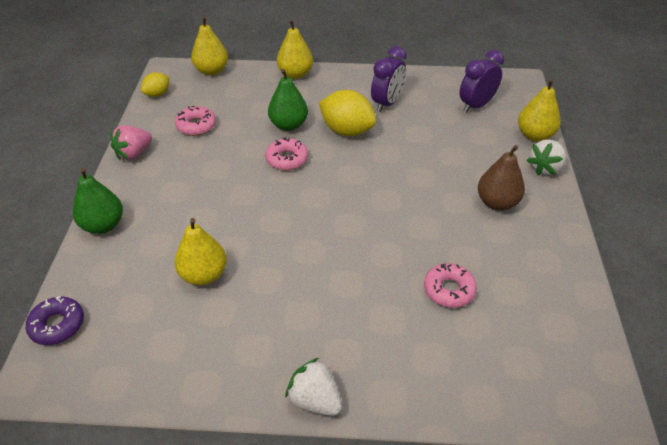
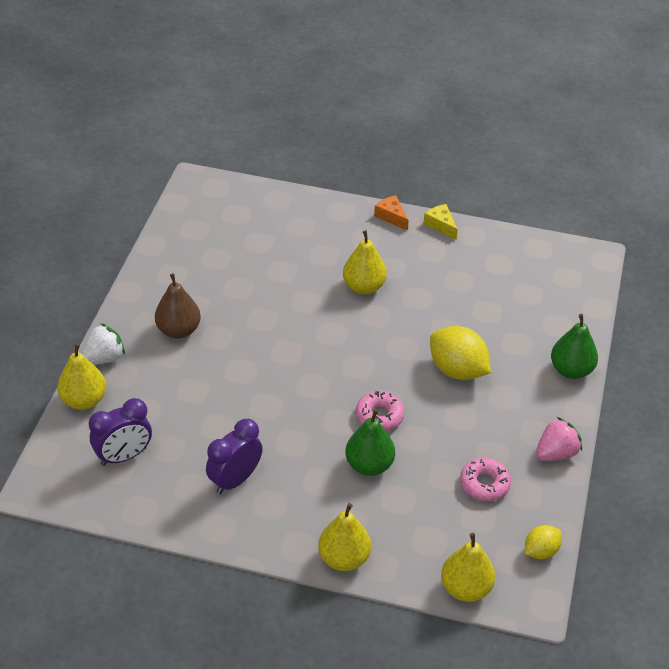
camera: 170 degrees left, 0 degrees up
purple donut [25,296,84,345] -> none
yellow pear [175,218,227,285] -> yellow pear moved to [343,230,387,294]
white strawberry [285,358,342,416] -> orange cheese [374,195,409,231]
yellow lemon [319,90,376,136] -> yellow lemon moved to [430,326,491,380]
pink donut [424,263,477,308] -> none
none -> yellow cheese [424,204,458,240]

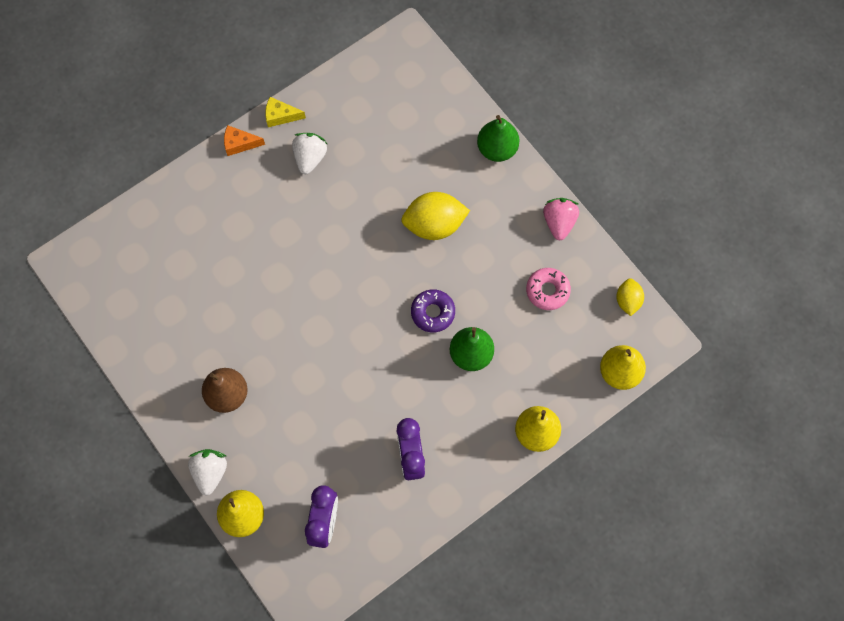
camera: 50 degrees left, 25 degrees up
yellow pear [343,230,387,294] -> none
pink donut [356,391,404,431] -> purple donut [411,289,455,332]
none -> white strawberry [292,133,327,174]

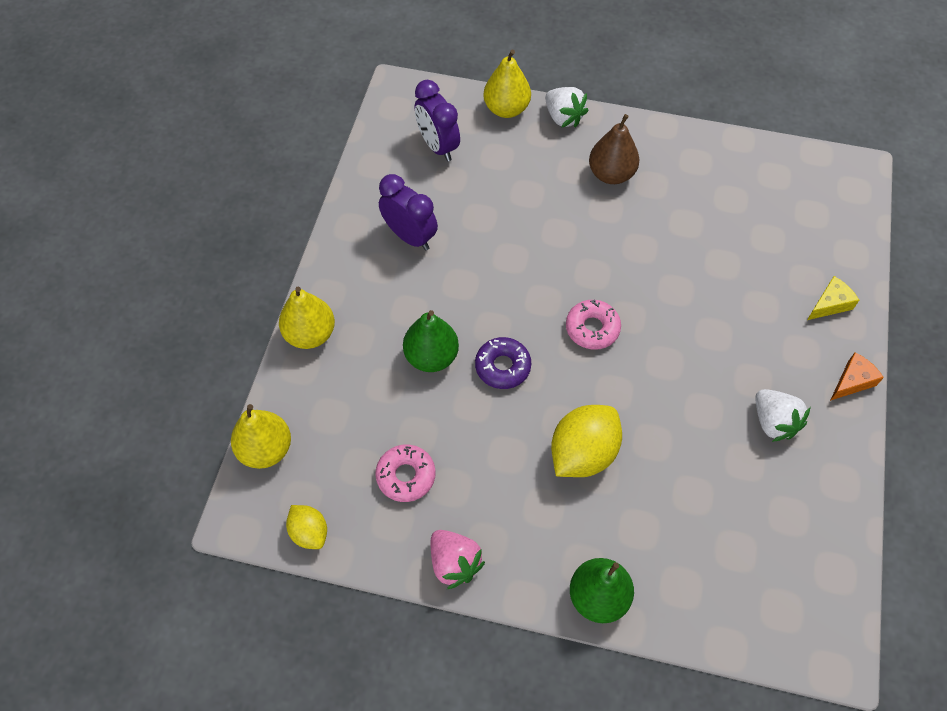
camera: 140 degrees right, 10 degrees down
yellow cheese [265,97,306,127] -> yellow cheese moved to [807,276,859,320]
none -> pink donut [566,299,621,350]

